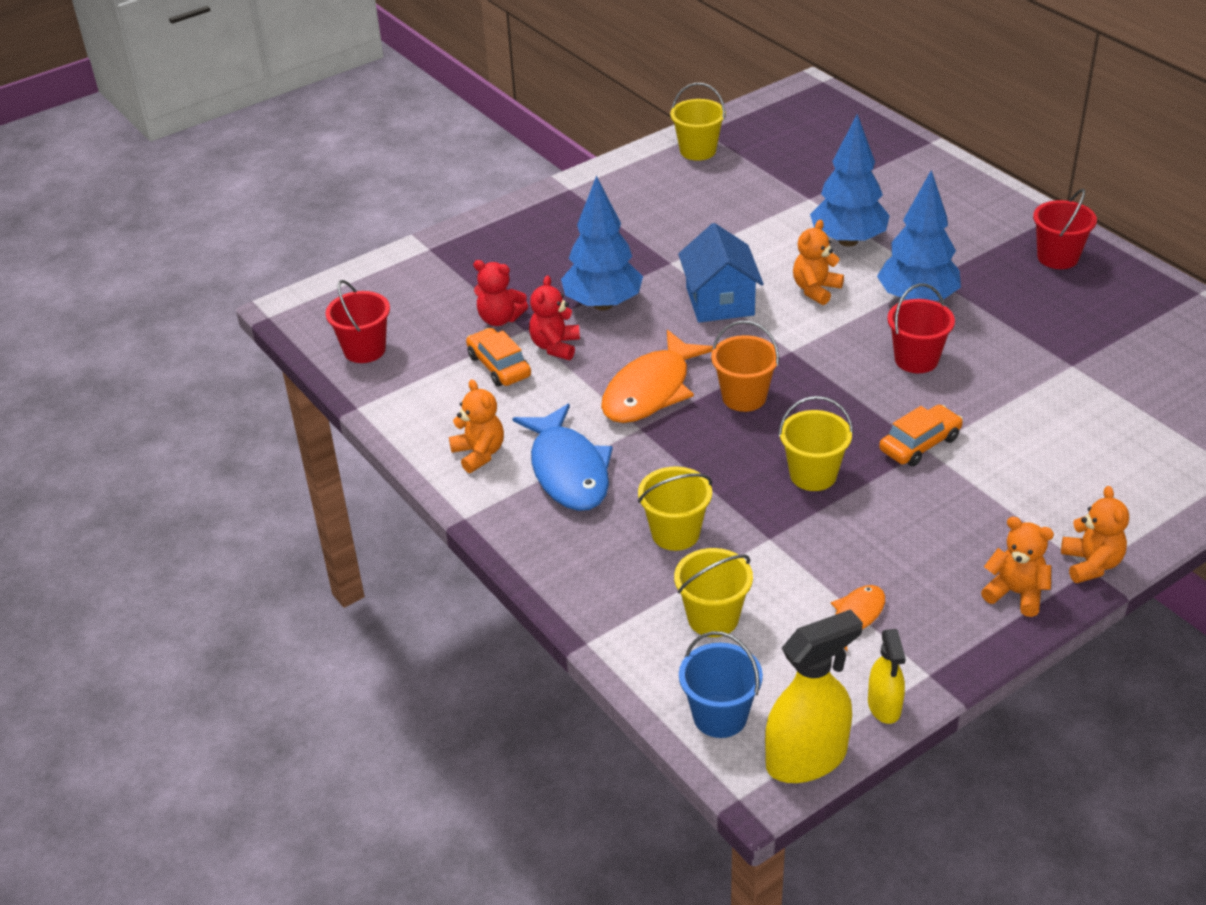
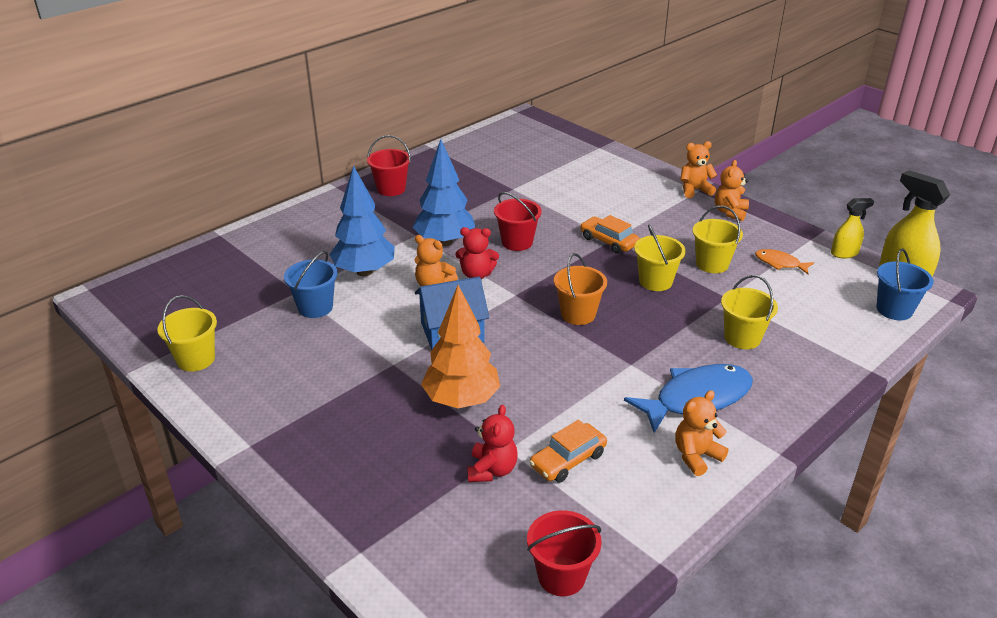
camera: 100 degrees left, 5 degrees down
red teddy bear [529,276,580,360] -> red teddy bear moved to [455,227,499,279]
blue tree [561,176,643,311] -> orange tree [421,285,500,408]
orange fish [601,330,713,423] -> none
yellow bucket [674,548,753,637] -> yellow bucket moved to [692,206,743,273]
none -> blue bucket [284,251,338,318]

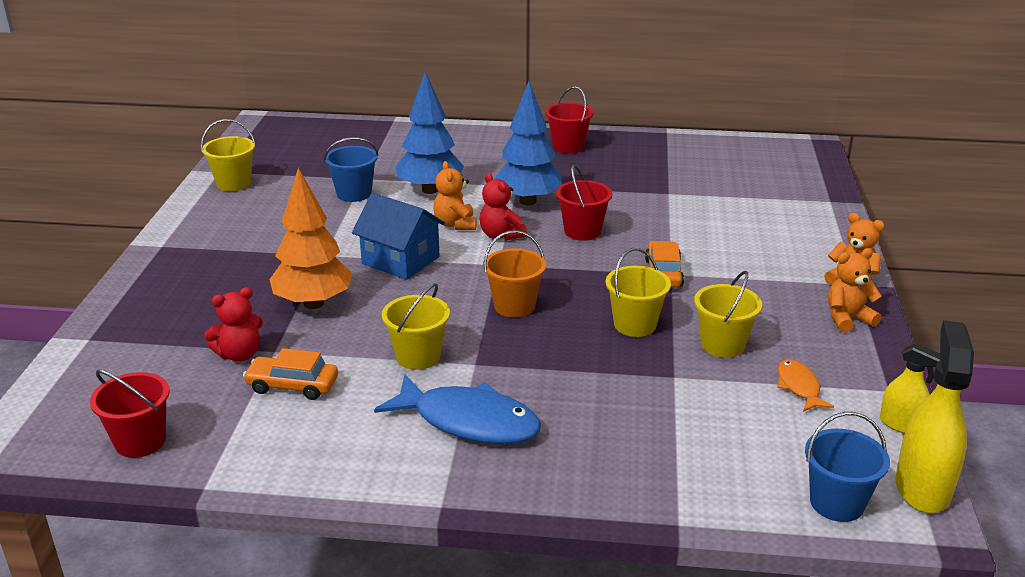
camera: 50 degrees right, 5 degrees down
orange teddy bear [675,390,728,476] -> none
yellow bucket [721,275,778,349] -> yellow bucket moved to [382,283,450,370]

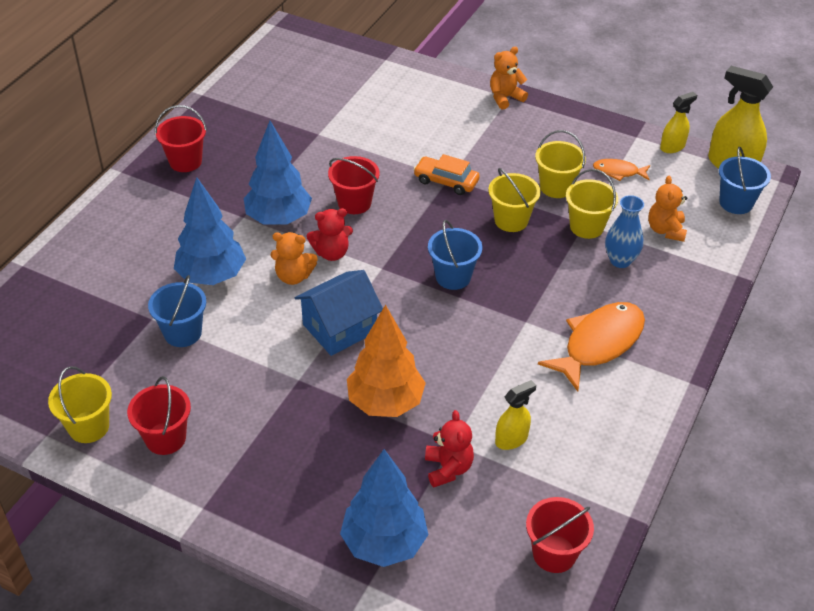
camera: 70 degrees left, 15 degrees up
orange car [243,348,338,400] -> yellow spray bottle [495,380,536,450]
blue fish [374,375,541,444] -> orange fish [538,302,645,391]
yellow bucket [382,283,450,370] -> yellow bucket moved to [566,169,618,239]
orange bucket [483,230,546,318] -> blue bucket [428,220,482,290]
orange teddy bear [828,248,882,332] -> orange teddy bear moved to [648,176,688,242]
none -> red bucket [127,376,191,455]
none -> blue tree [340,449,428,567]
none -> blue vase [605,195,644,268]

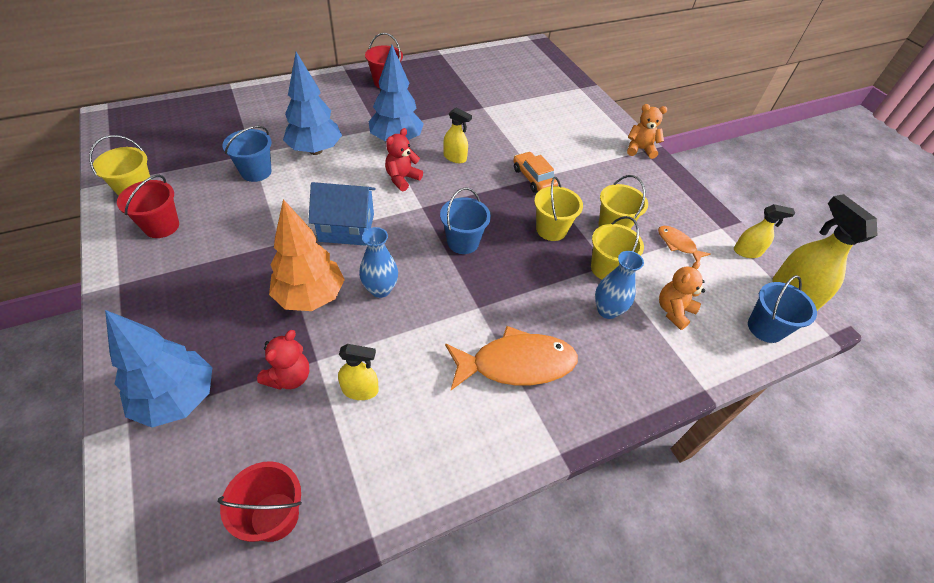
camera: 35 degrees right, 5 degrees up
orange teddy bear [271,232,318,285] -> none
red teddy bear [307,208,353,261] -> red teddy bear turned 105 degrees clockwise [385,128,423,191]
red bucket [328,156,380,214] -> yellow spray bottle [443,107,472,163]
none -> blue vase [359,227,398,298]

